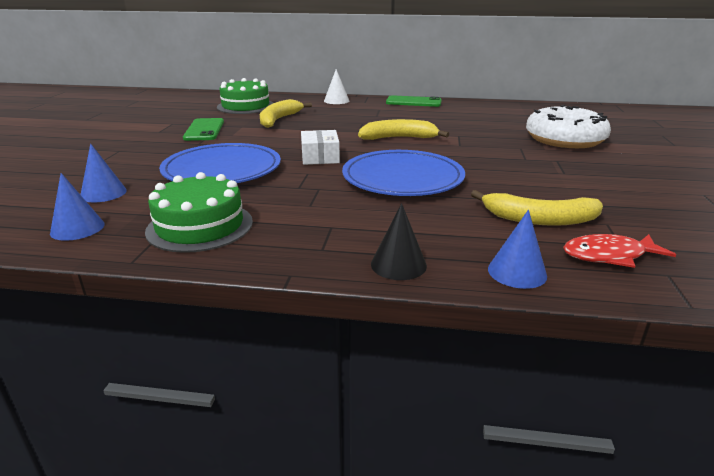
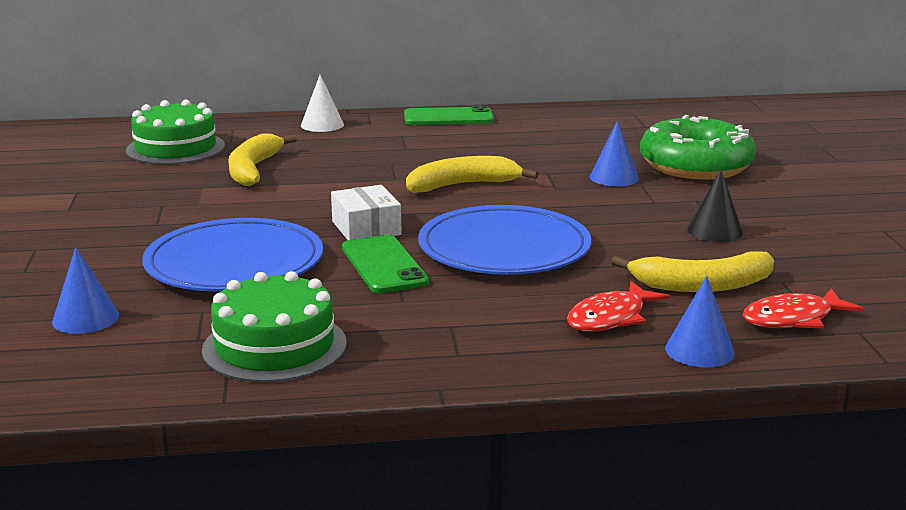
camera: 15 degrees left, 5 degrees down
blue cone [50,173,104,241] -> blue cone moved to [590,121,639,186]
green phone [183,118,224,141] -> green phone moved to [342,235,429,293]
black cone [371,203,427,280] -> black cone moved to [687,169,743,242]
white donut [526,105,611,148] -> green donut [640,115,756,180]
none -> red fish [567,281,670,332]

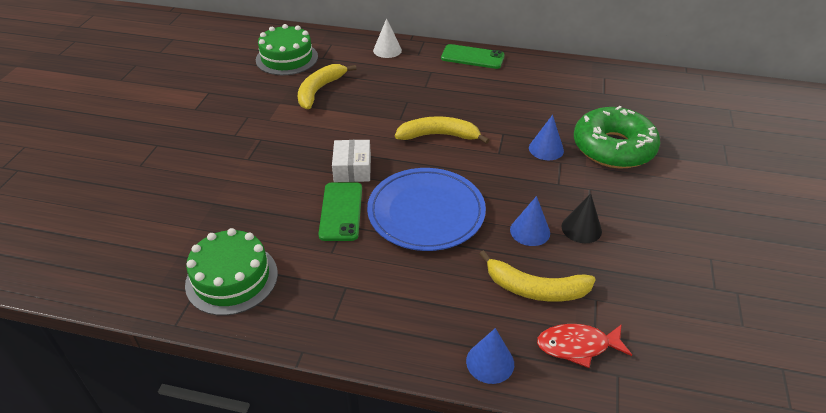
camera: 20 degrees right, 20 degrees up
blue cone [52,247,119,334] -> blue cone moved to [510,196,550,246]
blue plate [142,218,323,292] -> none
red fish [567,281,670,332] -> none

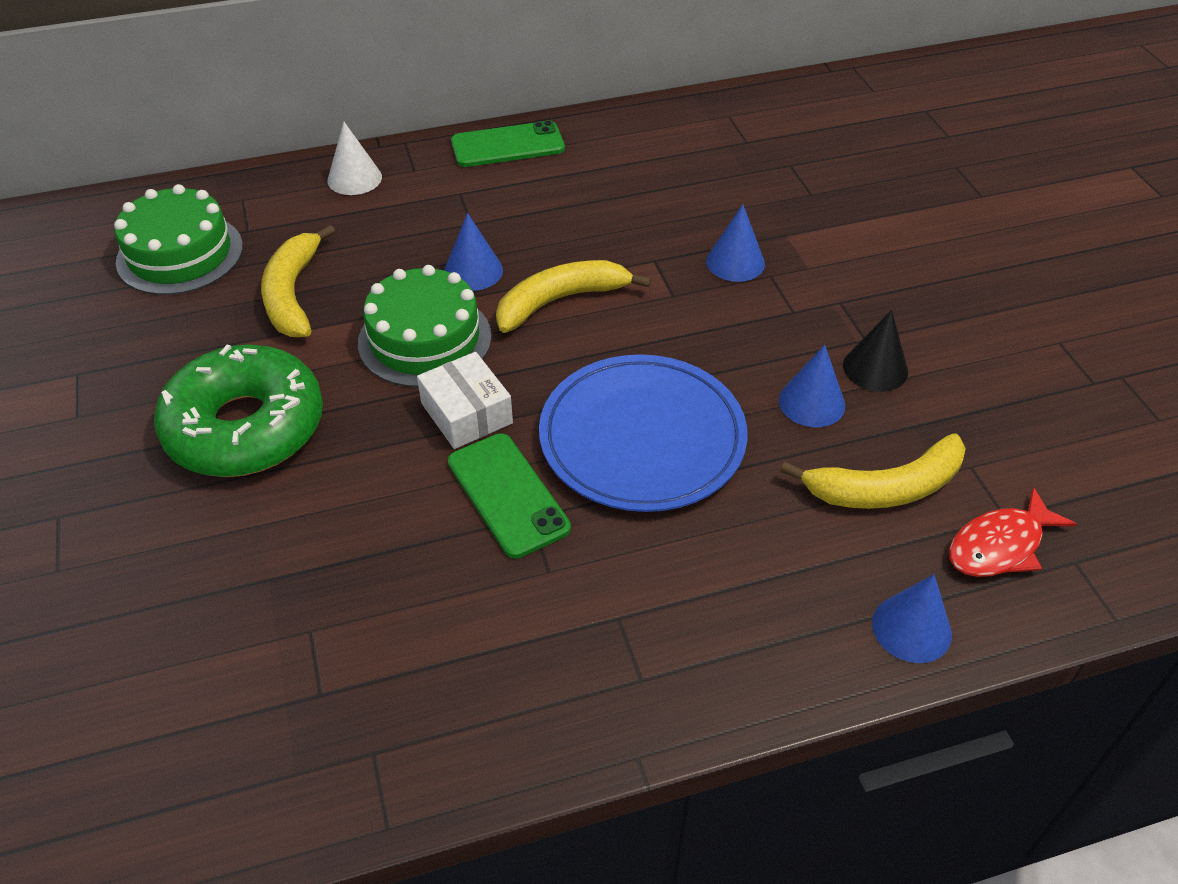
camera: 30 degrees left, 5 degrees up
green cake [185,228,278,316] -> green cake moved to [358,265,491,387]
green donut [574,106,660,168] -> green donut moved to [154,344,323,477]
none -> blue cone [444,213,503,291]

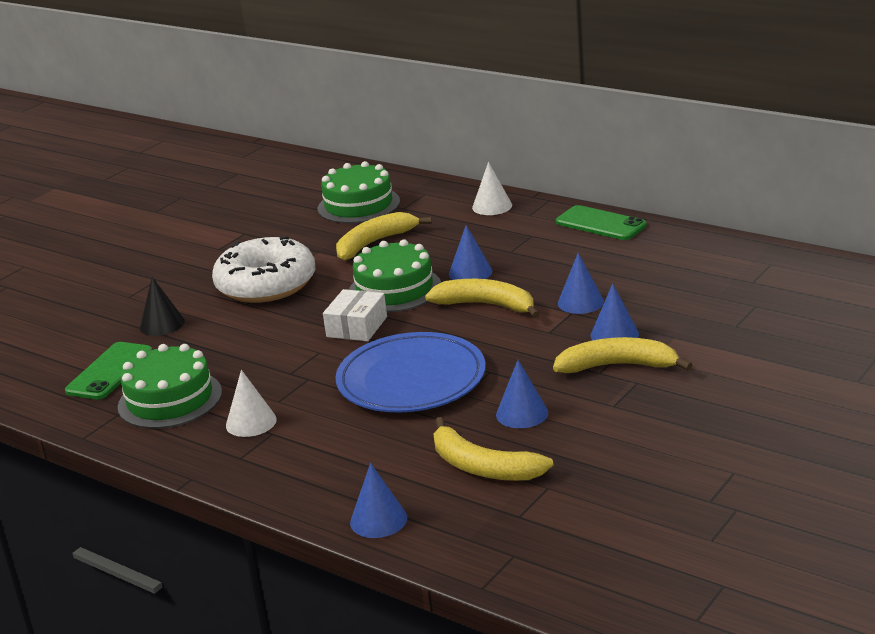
camera: 55 degrees right, 20 degrees down
green donut [154,344,323,477] -> white donut [212,236,315,303]
green phone [448,433,571,558] -> green phone moved to [65,342,152,400]
black cone [843,310,908,392] -> black cone moved to [140,277,185,336]
red fish [949,487,1077,577] -> none
none -> green cake [118,344,222,429]
none -> white cone [226,370,277,437]
none -> yellow banana [553,337,692,373]
none -> blue cone [558,253,604,314]

